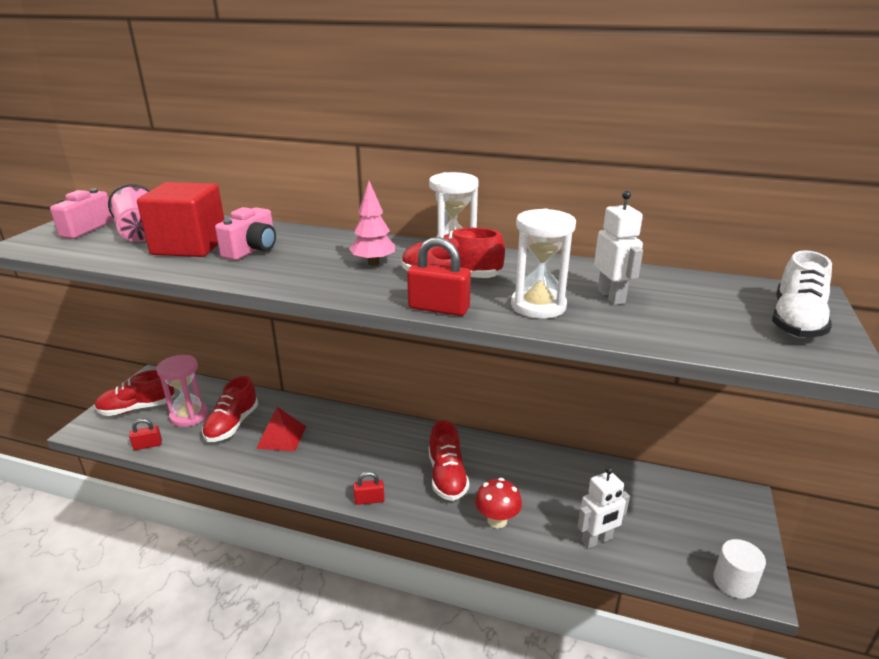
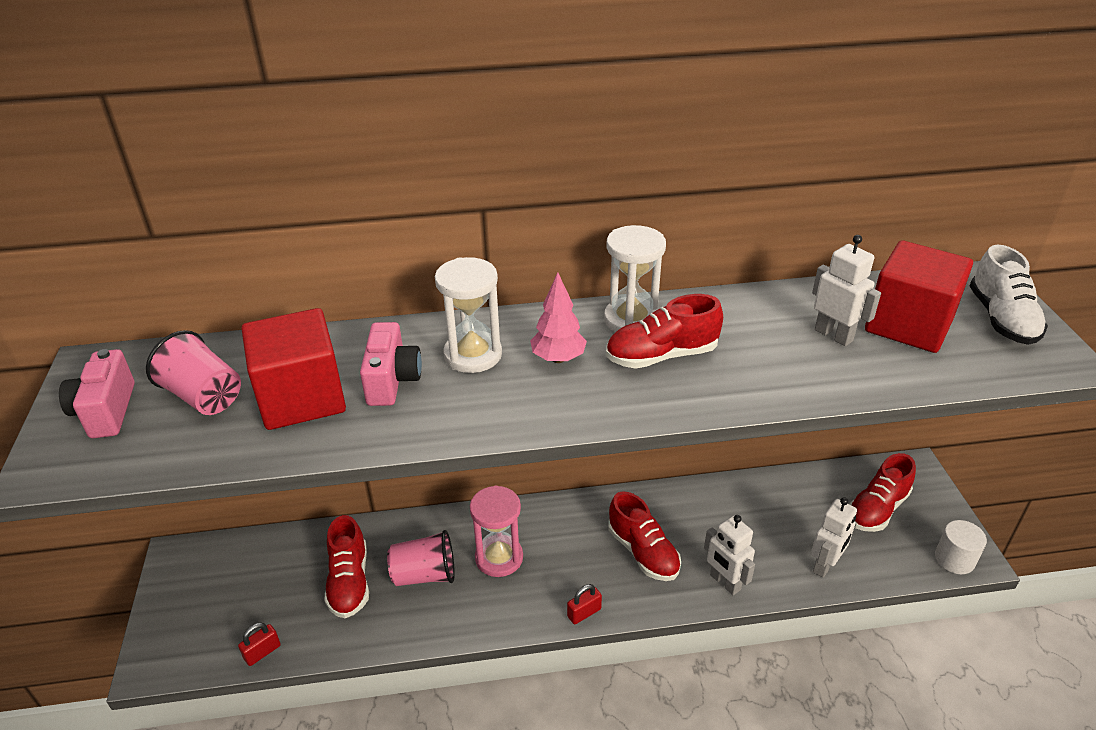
camera: 25 degrees left, 10 degrees up
red shoe [95,370,175,416] -> red shoe moved to [850,453,916,532]
pink hourglass [156,355,208,427] -> pink hourglass moved to [470,485,523,577]
red pyramid [256,407,306,451] -> pink cup [387,530,455,586]
red padlock [407,237,471,316] -> none
red mushroom [475,478,522,528] -> white robot [704,515,755,595]
white hourglass [511,209,576,319] -> white hourglass moved to [435,257,502,373]
none -> red cube [865,240,973,353]

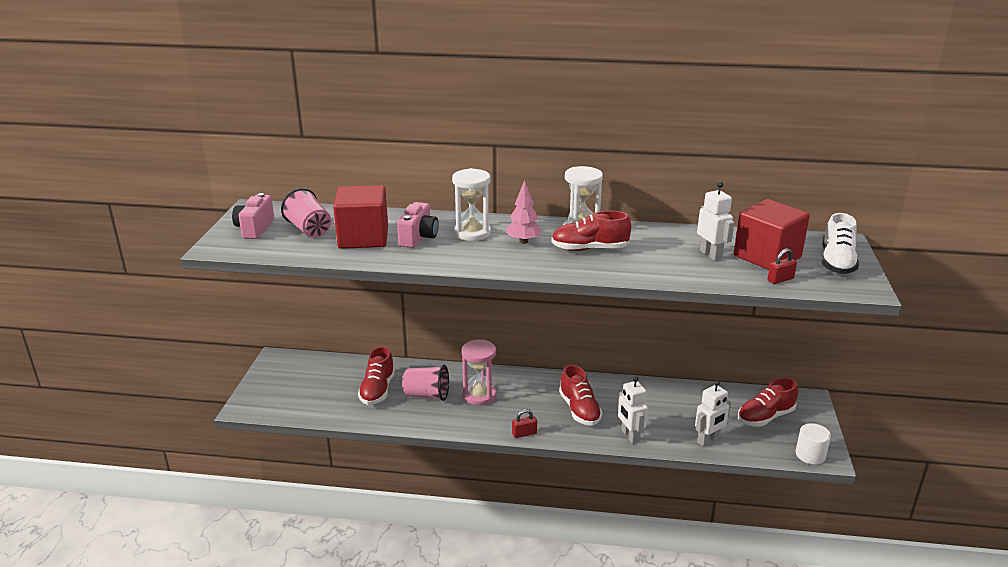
camera: 15 degrees right, 10 degrees down
red padlock [238,623,281,666] -> red padlock moved to [767,248,797,284]

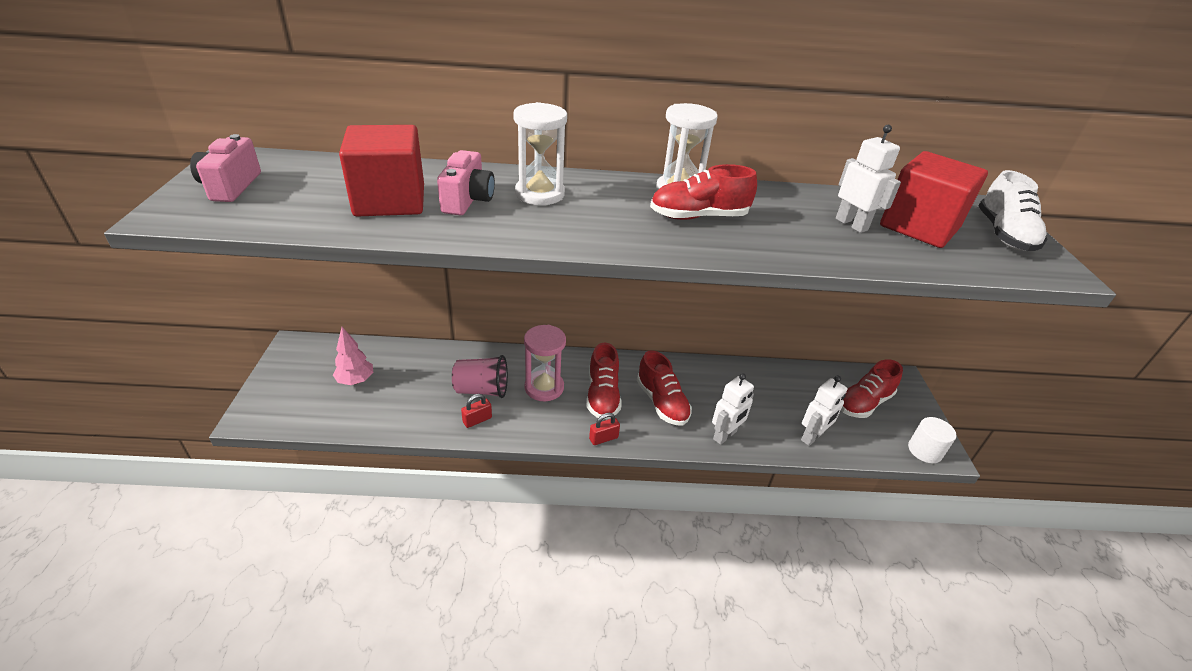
camera: 10 degrees left, 10 degrees up
pink cup [281,188,331,238] -> none
red shoe [358,346,395,405] -> red shoe moved to [587,343,621,420]
pink tree [506,180,542,244] -> pink tree moved to [333,327,373,385]
white robot [618,376,648,444] -> white robot turned 105 degrees counterclockwise [712,373,754,445]
red padlock [767,248,797,284] -> red padlock moved to [461,394,492,428]

